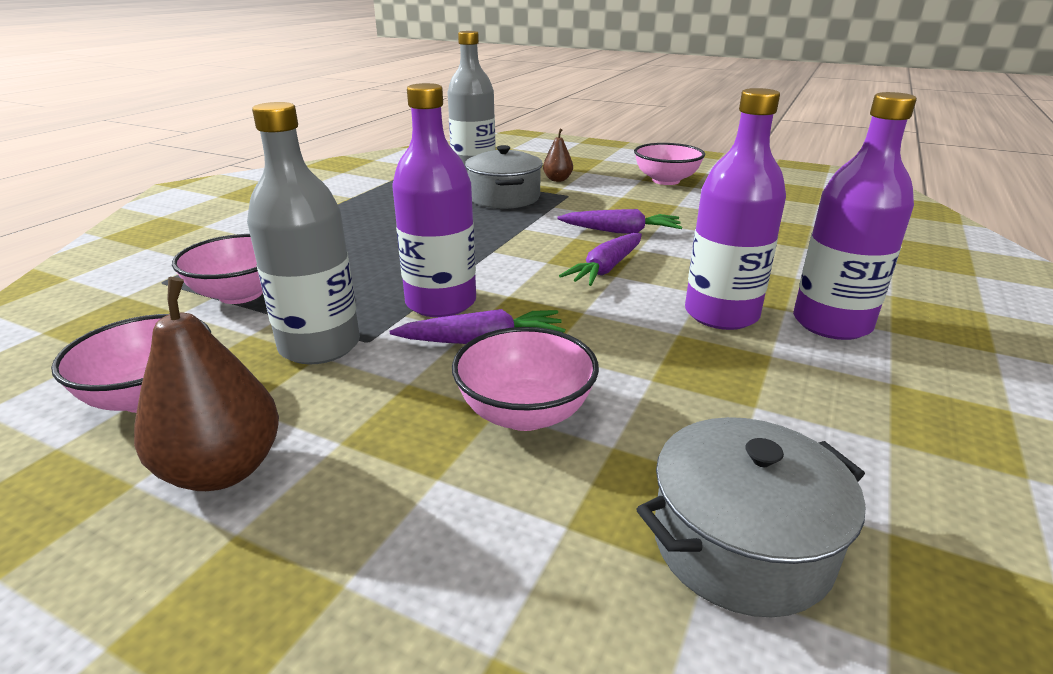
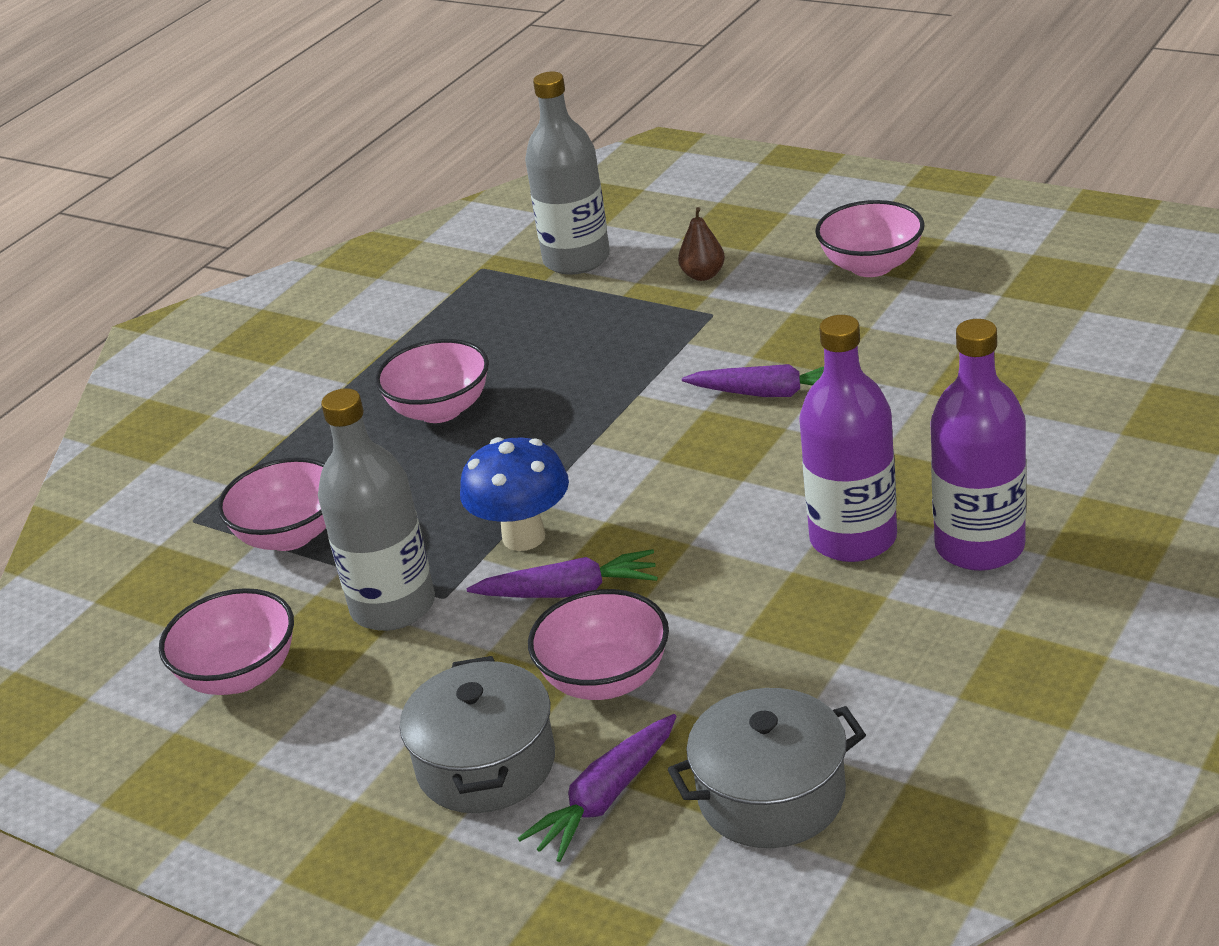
camera: 10 degrees right, 5 degrees up
brown pear [134,277,279,491] -> none
purple bottle [392,83,476,317] -> blue mushroom [460,437,569,551]
grey pot [465,145,543,209] -> grey pot moved to [400,656,555,813]
purple carrot [559,233,642,286] -> purple carrot moved to [518,714,677,862]
none -> pink bowl [375,339,489,423]

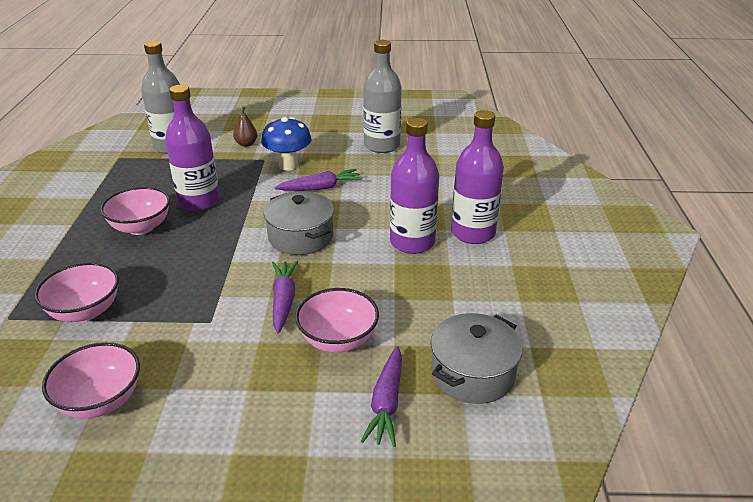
camera: 35 degrees left, 0 degrees up
grey bottle [318,388,435,631] -> grey bottle moved to [363,40,402,153]
grey pot [400,656,555,813] -> grey pot moved to [264,192,334,255]
blue mushroom [460,437,569,551] -> blue mushroom moved to [261,117,312,171]
purple carrot [467,549,658,598] -> purple carrot turned 60 degrees counterclockwise [272,261,298,334]
pink bowl [815,200,925,277] -> none
none -> purple bottle [165,85,220,211]

